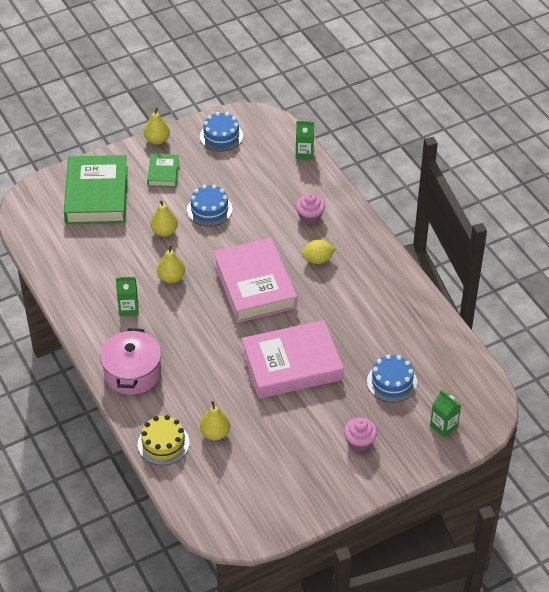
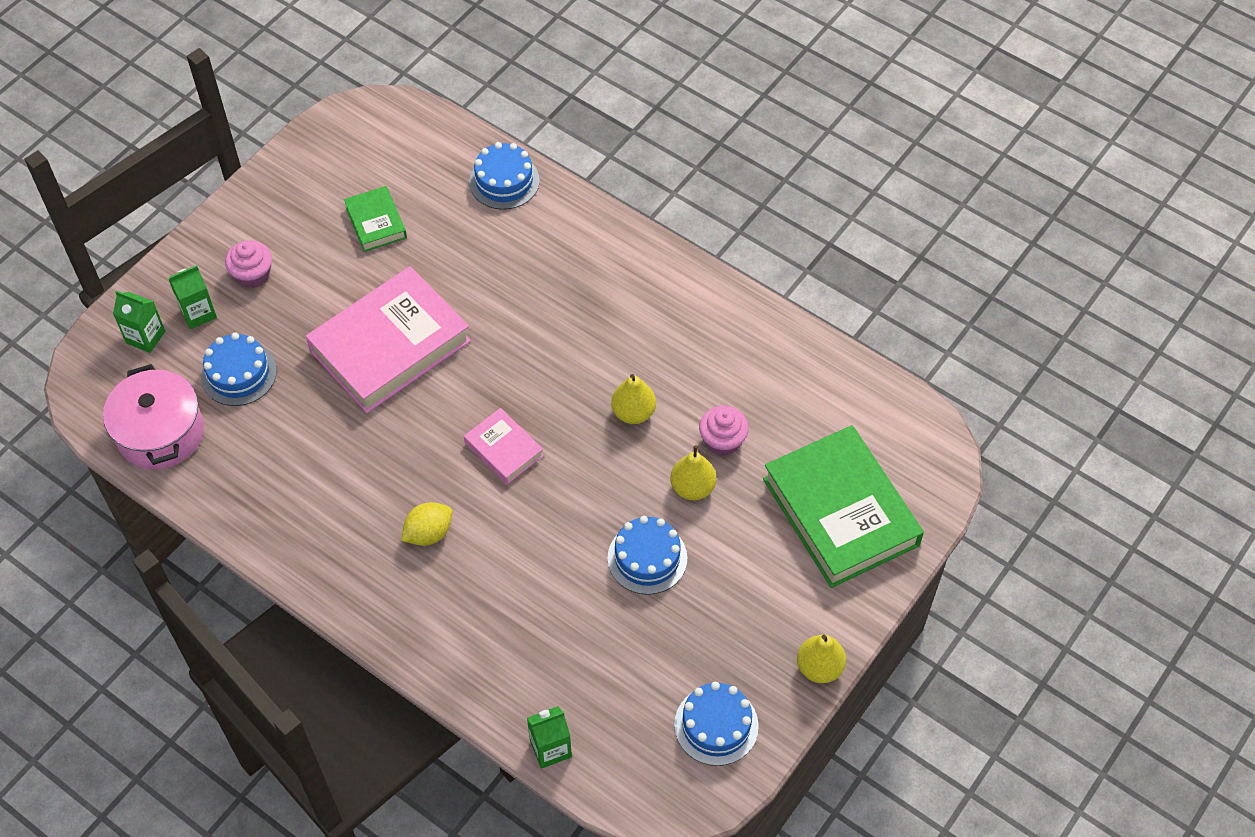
camera: 155 degrees right, 10 degrees up
pink pot [100,328,161,395] -> pink pot moved to [103,364,204,469]
green carton [116,277,138,316] -> green carton moved to [169,265,217,329]
yellow cake [138,415,190,465] -> blue cake [469,142,540,210]
green book [147,154,179,187] -> green book moved to [344,186,407,252]
yellow pear [200,401,230,440] -> none
pink book [213,238,297,323] -> pink book [464,408,544,484], size x0.49
pink cupcake [296,193,325,224] -> pink cupcake moved to [699,406,749,456]

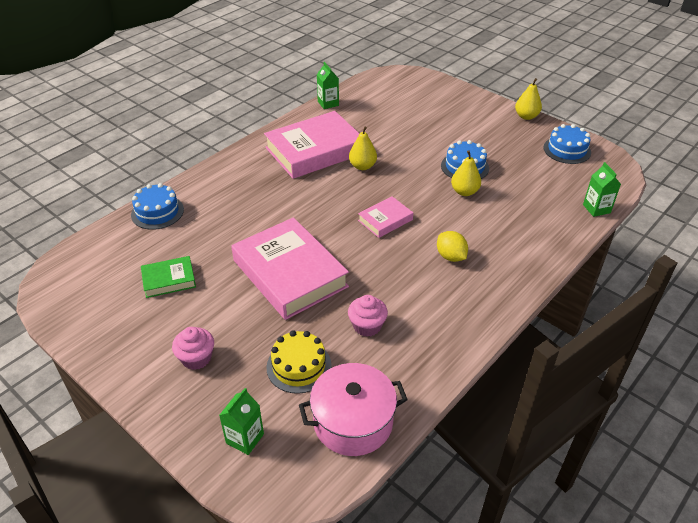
camera: 85 degrees left, 15 degrees down
green carton [169,265,217,329] -> green carton moved to [317,62,339,109]
blue cake [201,332,277,406] -> yellow cake [266,330,332,394]
yellow pear [670,445,716,500] -> yellow pear moved to [451,151,481,196]
pink cupcake [699,406,749,456] -> pink cupcake moved to [348,295,388,337]
green book [763,425,924,588] -> none
none -> pink book [264,111,360,179]

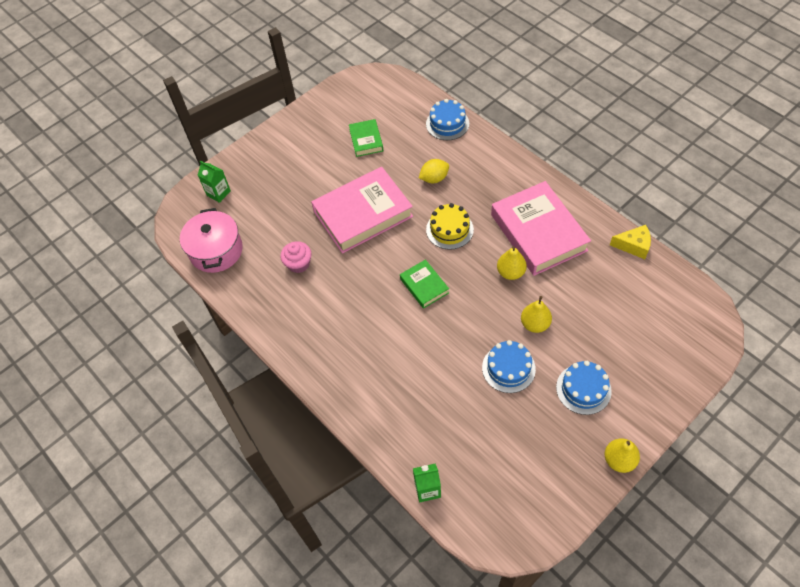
camera: 100 degrees right, 15 degrees up
pink cupcake [172,327,214,370] -> none
yellow cake [266,330,332,394] -> yellow cake moved to [426,203,474,250]
green carton [317,62,339,109] -> yellow cheese [610,225,651,259]
pink book [358,196,413,238] -> green book [400,259,449,309]
yellow lemon [437,231,468,262] -> yellow lemon moved to [419,159,449,183]
yellow pear [451,151,481,196] -> yellow pear moved to [521,296,552,333]
blue cake [544,124,591,164] -> blue cake moved to [556,361,612,415]

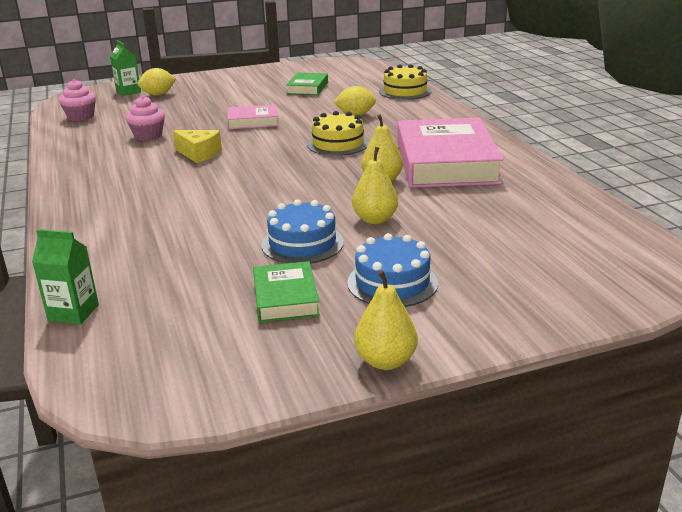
camera: 20 degrees right, 30 degrees down
pink pot [180,208,243,273] -> pink cupcake [59,79,96,121]
pink book [311,167,413,254] -> pink book [227,105,278,129], size x0.49
green book [400,259,449,309] -> green book moved to [253,261,320,322]
blue cake [426,99,469,140] -> yellow cake [379,64,432,100]
yellow cheese [610,225,651,259] -> yellow cheese moved to [173,130,222,163]
none -> yellow lemon [138,68,176,96]

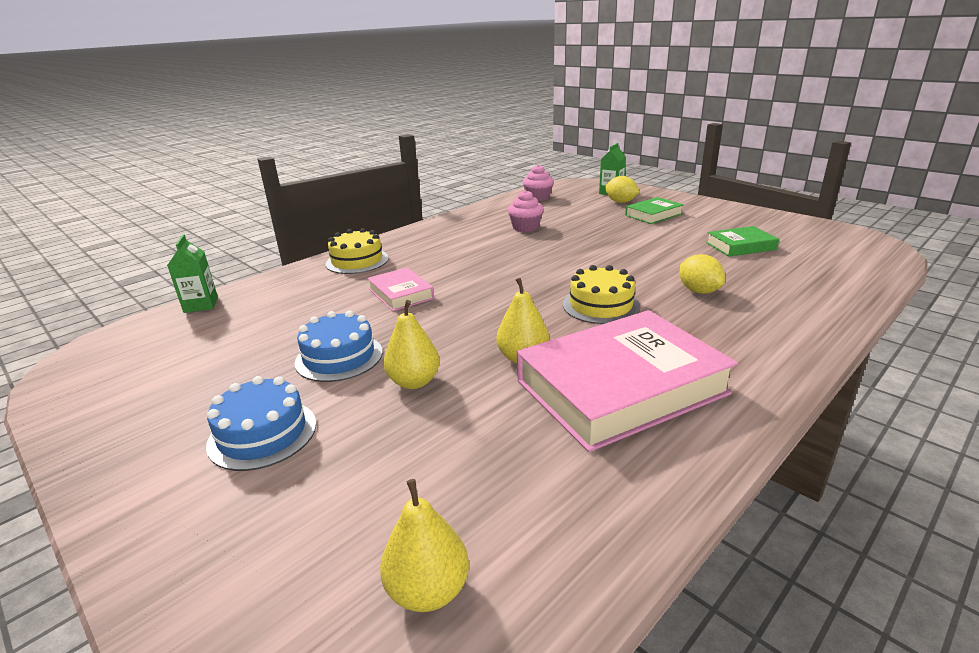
camera: 65 degrees right, 0 degrees up
yellow cheese [173,130,222,163] -> none
pink book [227,105,278,129] -> pink book moved to [367,267,434,311]
green book [253,261,320,322] -> green book moved to [625,197,684,224]
yellow pear [354,270,418,370] -> yellow pear moved to [380,479,469,612]
yellow cake [379,64,432,100] -> yellow cake moved to [325,228,389,274]

